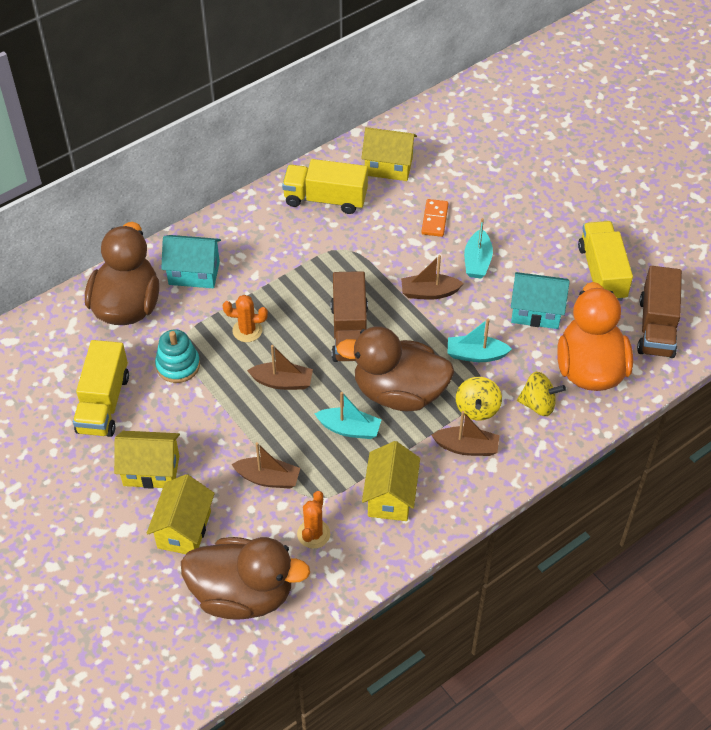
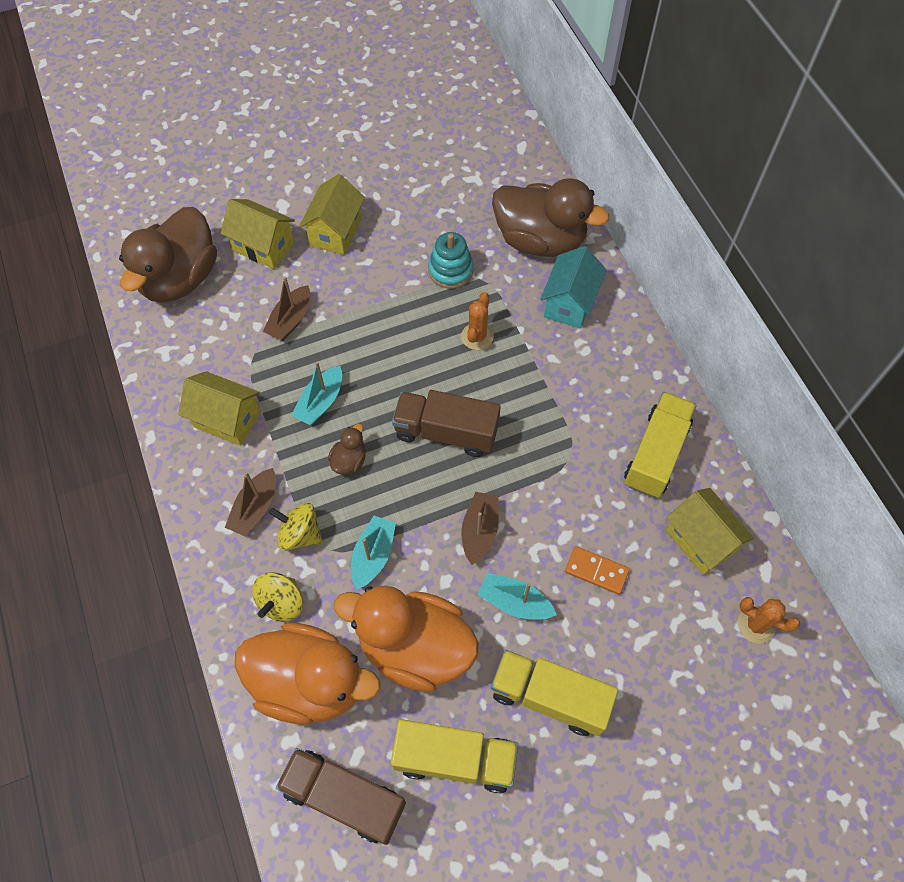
camera: 105 degrees right, 10 degrees up
yellow truck [73,340,129,437] -> yellow truck moved to [491,650,618,736]
brown boat [247,345,313,390] -> none
orange cactus [297,491,330,549] -> orange cactus moved to [738,597,800,644]
brown duck [336,326,454,411] -> brown duck [328,424,366,475], size x0.42
yellow house [361,127,417,181] -> yellow house turned 60 degrees counterclockwise [666,488,754,575]
turquoise house [511,272,570,329] -> orange duck [334,586,479,692]

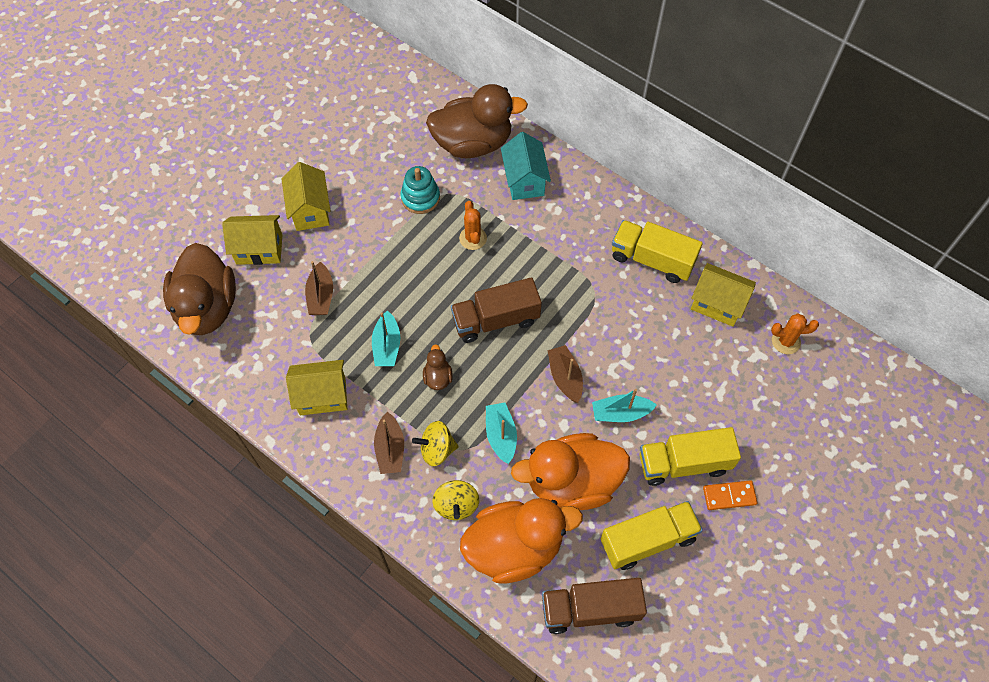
camera: 30 degrees left, 0 degrees up
orange domino [565,546,630,595] -> orange domino moved to [703,480,757,510]
yellow truck [624,392,697,498] -> yellow truck turned 60 degrees counterclockwise [612,220,703,283]

